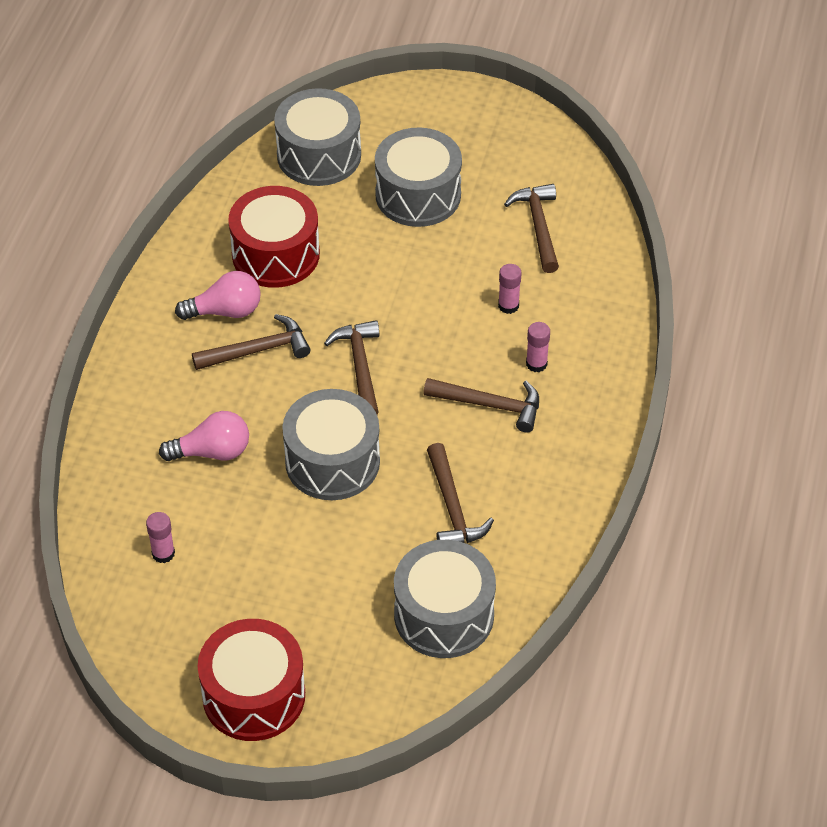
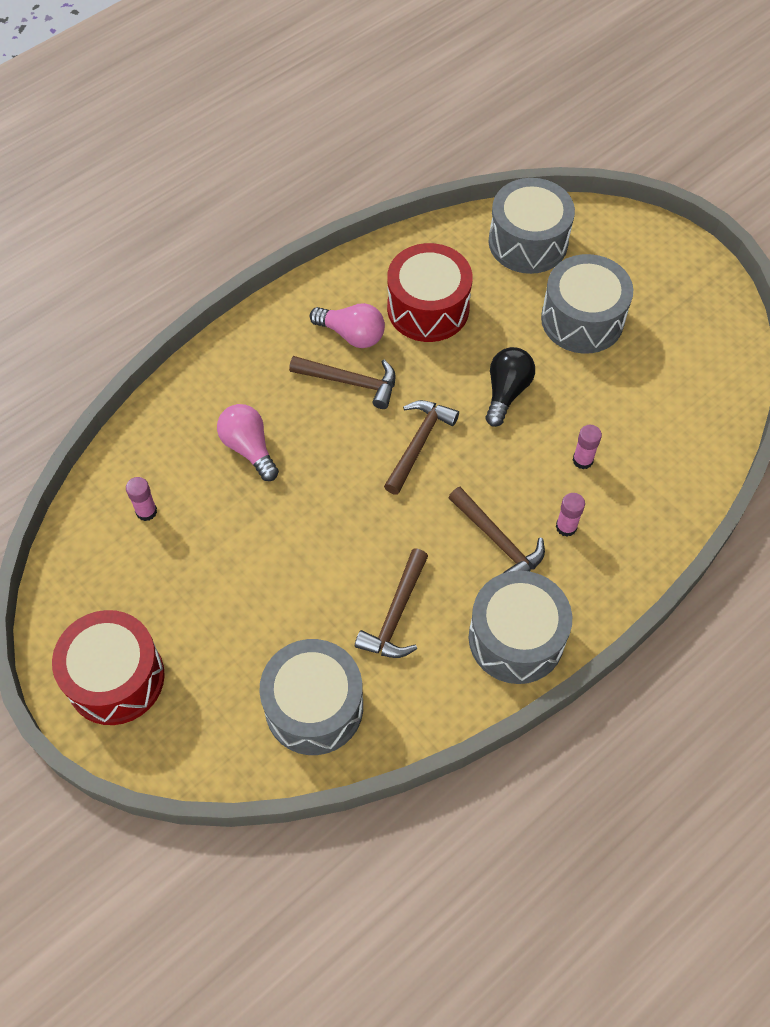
camera: 35 degrees right, 10 degrees up
pink light bulb [159,411,249,461] -> pink light bulb turned 150 degrees counterclockwise [217,404,279,481]
grey drum [282,389,380,500] -> grey drum moved to [469,571,572,684]
brown hammer [504,184,559,273] -> none
none -> black light bulb [485,347,535,427]

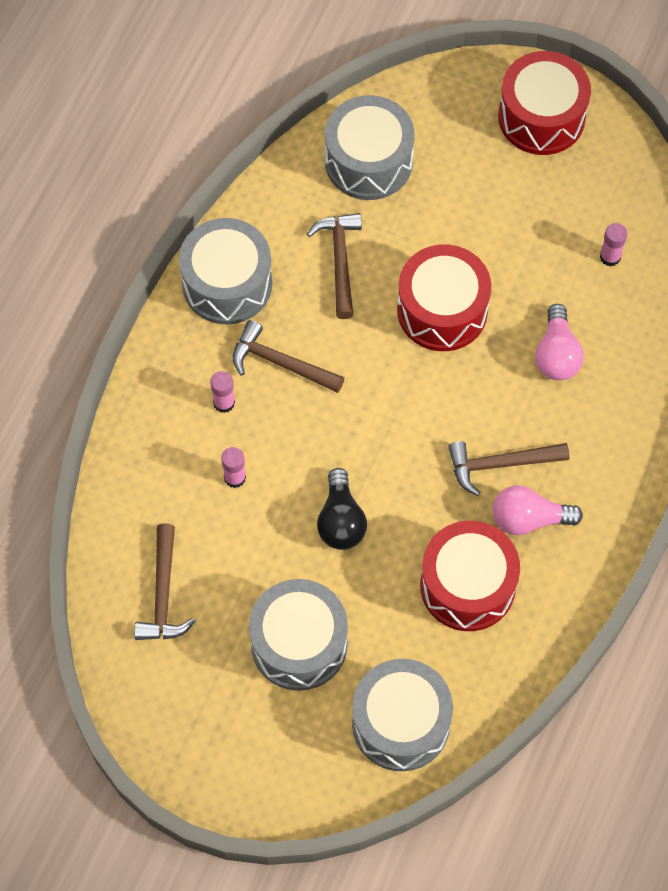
camera: 155 degrees right, 5 degrees up
pink light bulb [217,404,279,481] -> pink light bulb turned 60 degrees clockwise [535,304,584,380]
brown hammer [384,400,459,495] -> brown hammer moved to [134,524,195,640]
none -> red drum [397,244,491,351]

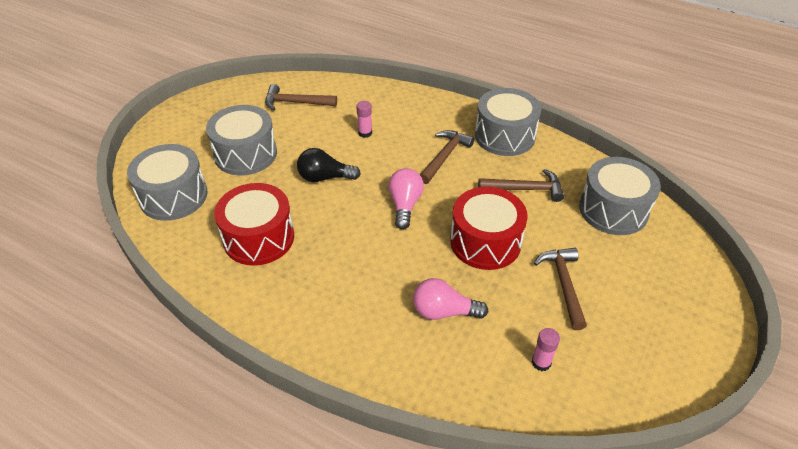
camera: 95 degrees right, 20 degrees down
pink glue stick [210,371,235,413] -> none
brown hammer [448,441,569,496] -> brown hammer moved to [534,248,587,330]
pink light bulb [493,485,583,535] -> pink light bulb moved to [388,168,424,229]
red drum [498,51,591,155] -> none

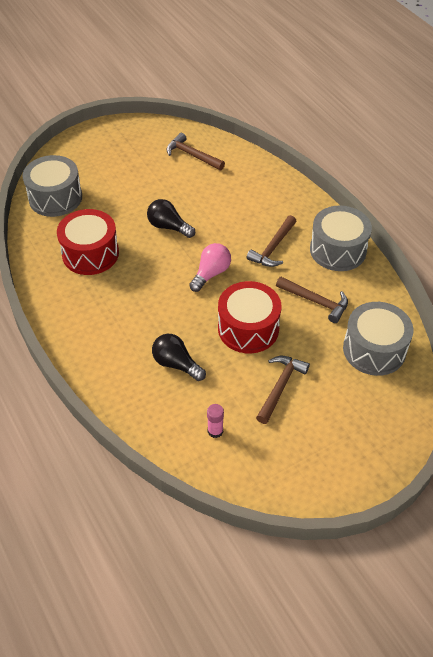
camera: 30 degrees right, 5 degrees up
grey drum [206,105,277,175] -> none
pink glue stick [356,101,372,138] -> none
pink light bulb [413,278,488,320] -> black light bulb [152,334,206,381]
brown hammer [420,130,474,184] -> brown hammer turned 150 degrees clockwise [246,215,296,267]

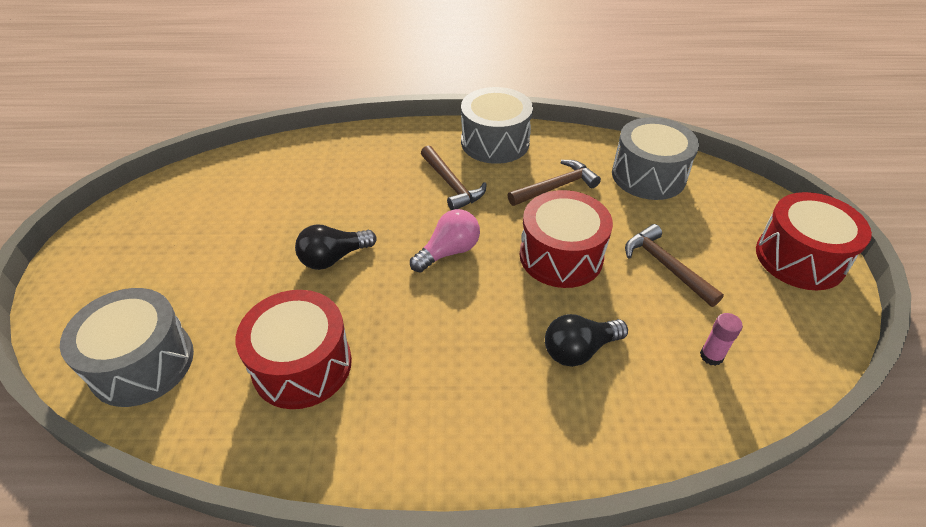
camera: 60 degrees left, 5 degrees down
brown hammer [166,133,225,170] -> none
pink light bulb [189,243,231,292] -> pink light bulb turned 75 degrees clockwise [410,209,480,273]
none -> red drum [756,192,872,290]

